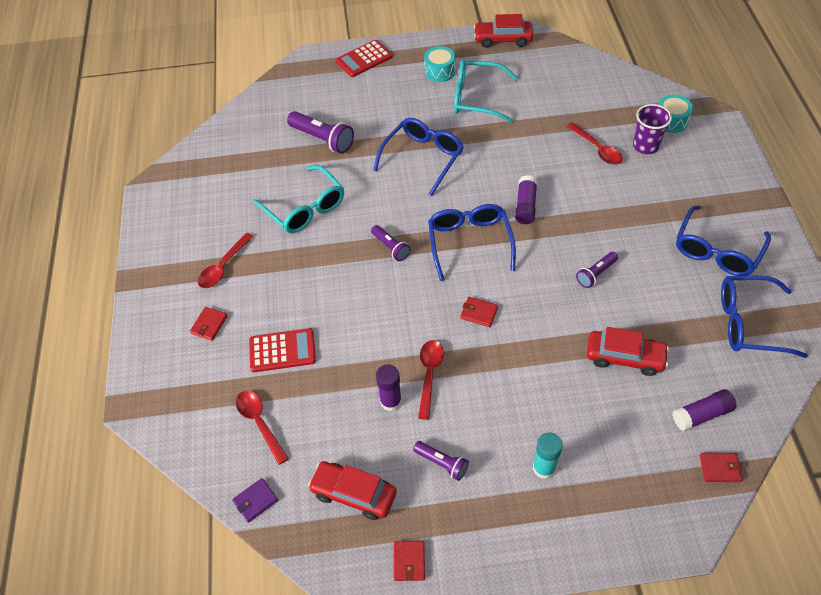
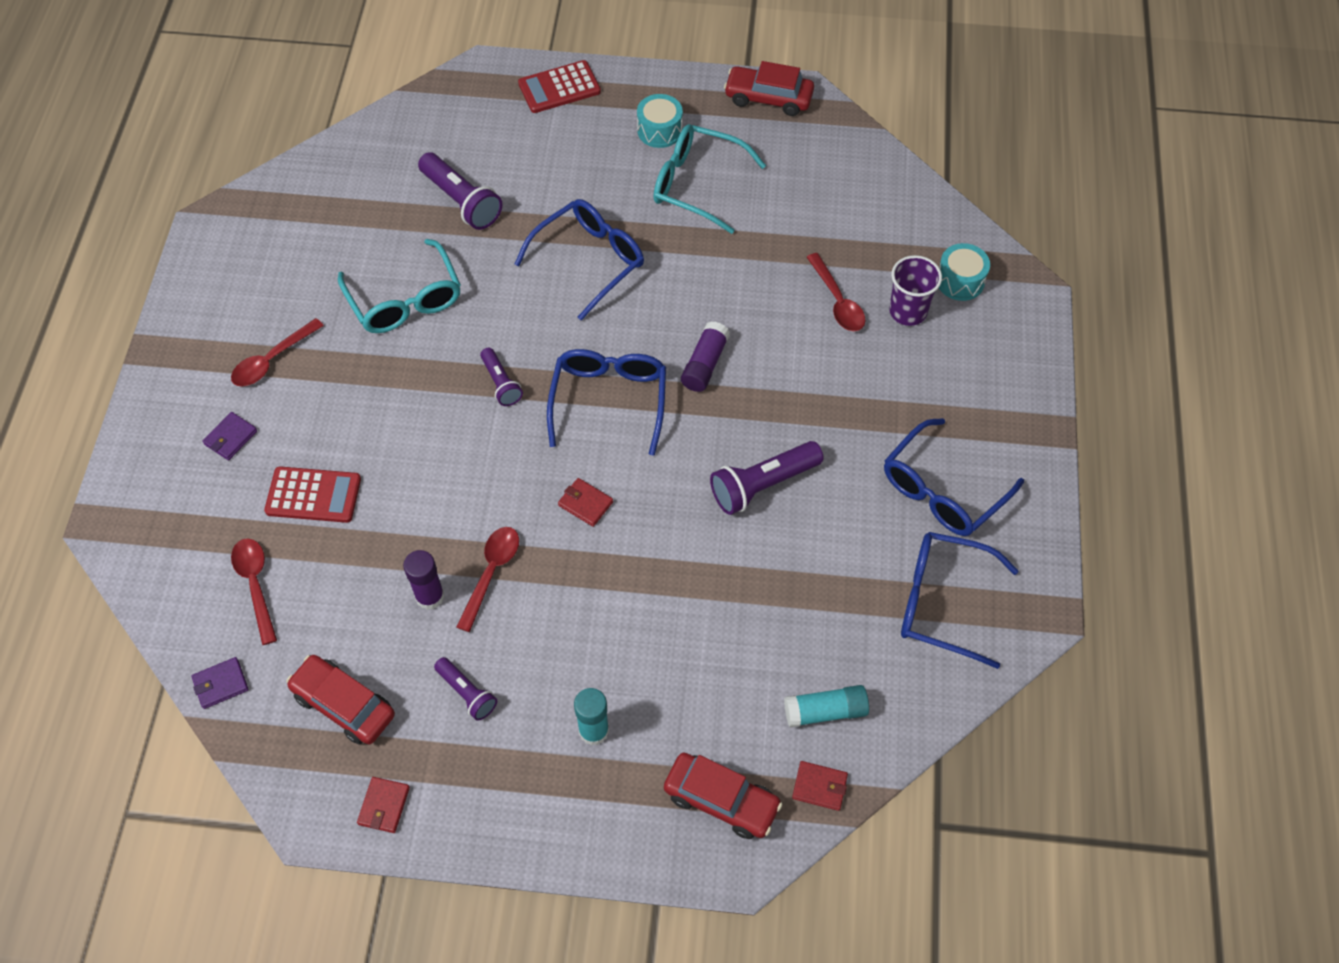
camera: 10 degrees right, 5 degrees up
red wallet [190,307,227,341] -> purple wallet [202,412,257,460]
purple flashlight [576,252,618,288] -> purple flashlight [710,441,824,515], size x1.67
red car [587,327,669,376] -> red car moved to [664,753,783,839]
purple glue stick [673,389,736,431] -> turquoise glue stick [784,685,869,727]

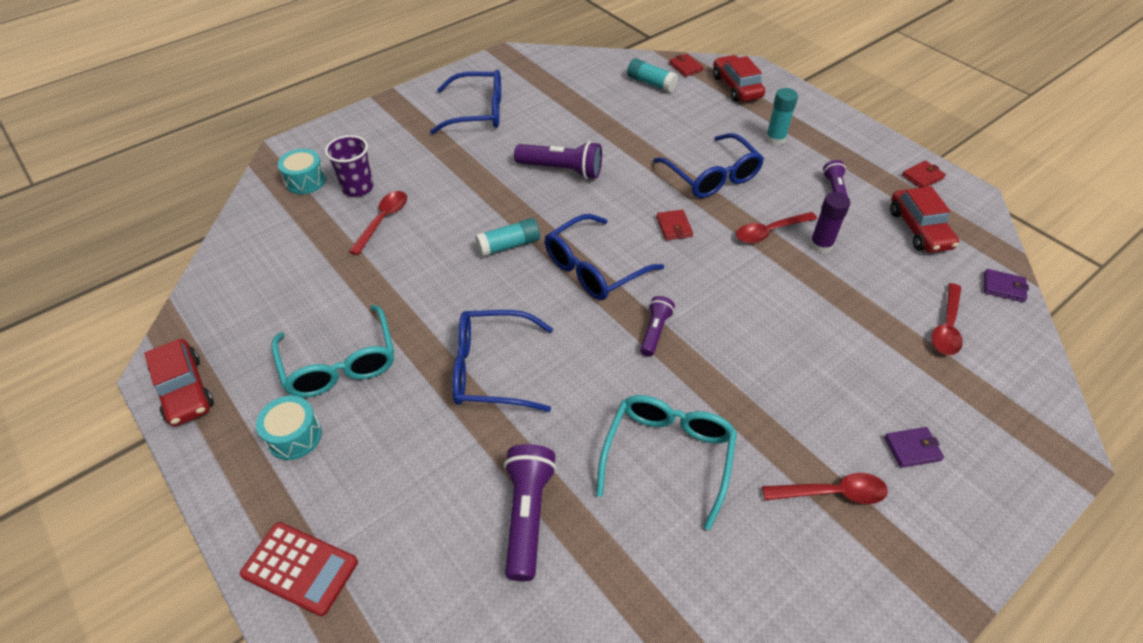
camera: 135 degrees left, 10 degrees down
red calculator [264,466,361,523] -> none
purple glue stick [681,321,730,392] -> turquoise glue stick [475,218,540,257]
blue glasses [901,532,1018,669] -> blue glasses moved to [653,133,764,198]

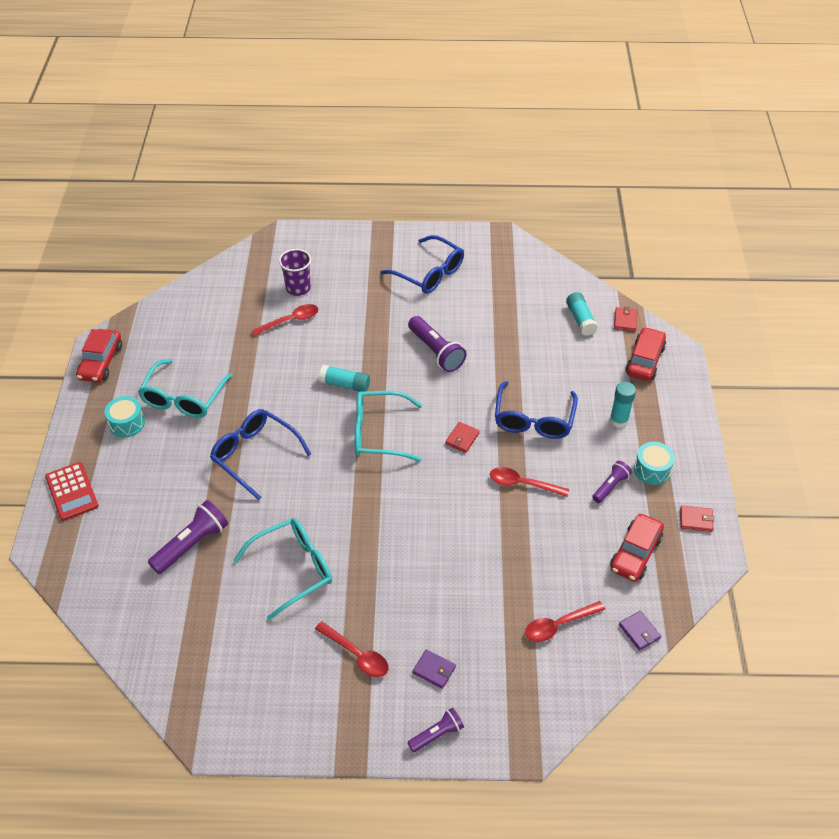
camera: 40 degrees right, 0 degrees up
turquoise drum [278,149,326,194] -> turquoise drum moved to [634,442,675,485]
blue glasses [545,214,664,300] -> turquoise glasses [355,391,422,462]
purple flashlight [640,296,675,357] -> purple flashlight moved to [407,708,464,753]
purple glue stick [809,192,850,254] -> none

